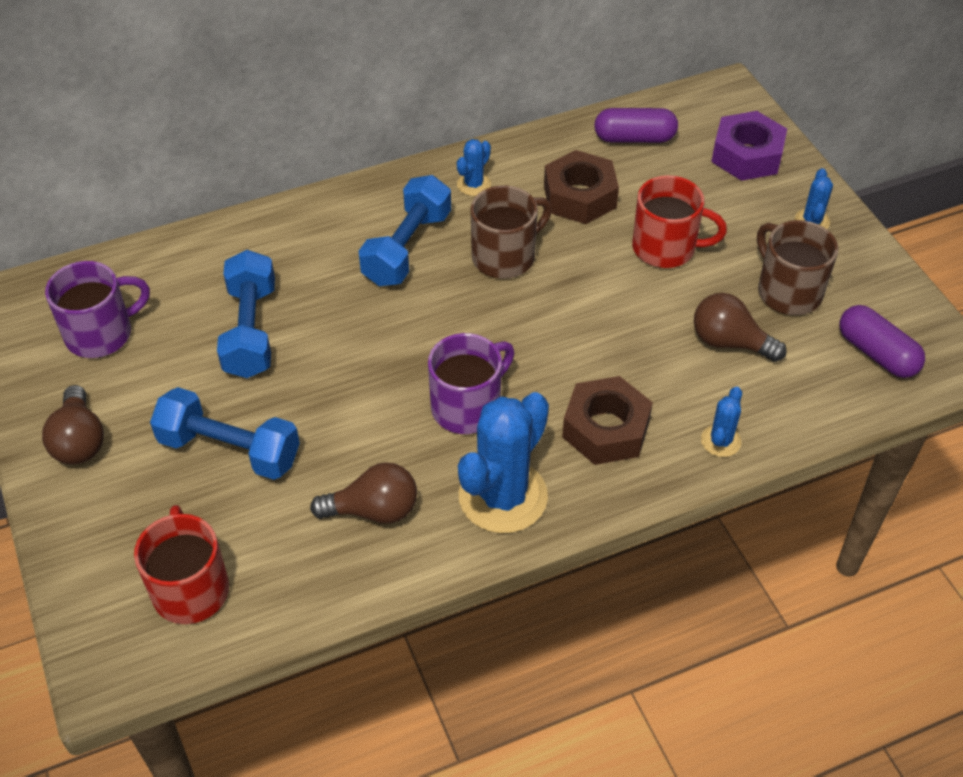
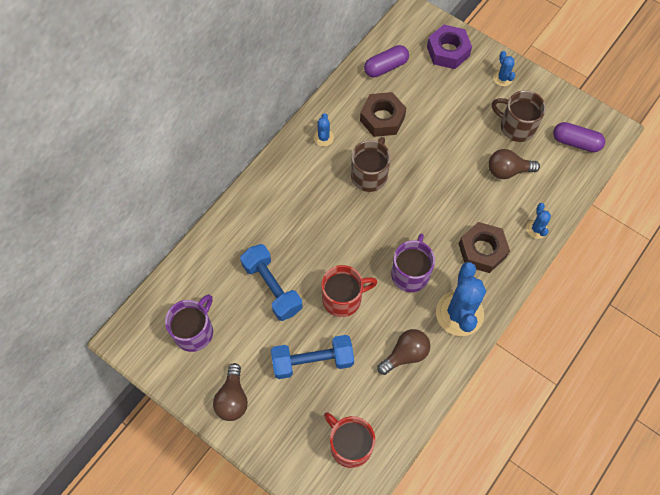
camera: 30 degrees left, 15 degrees up
brown light bulb [42,385,104,465] -> brown light bulb turned 45 degrees clockwise [213,363,248,421]
blue dumbbell [359,175,451,286] -> none
red mug [632,175,727,268] -> red mug moved to [321,265,378,317]

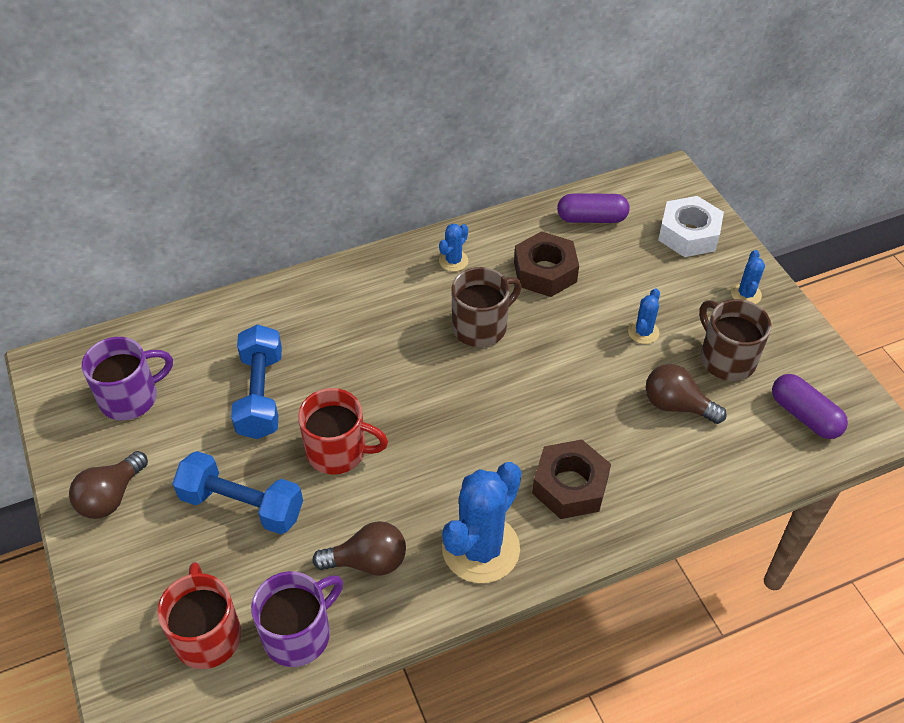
camera: 30 degrees right, 15 degrees down
purple mug [391,234,435,292] -> purple mug moved to [251,571,343,667]
purple nut [427,25,472,69] -> white nut [658,196,724,257]
blue cactus [526,203,551,239] -> blue cactus moved to [628,288,660,344]

